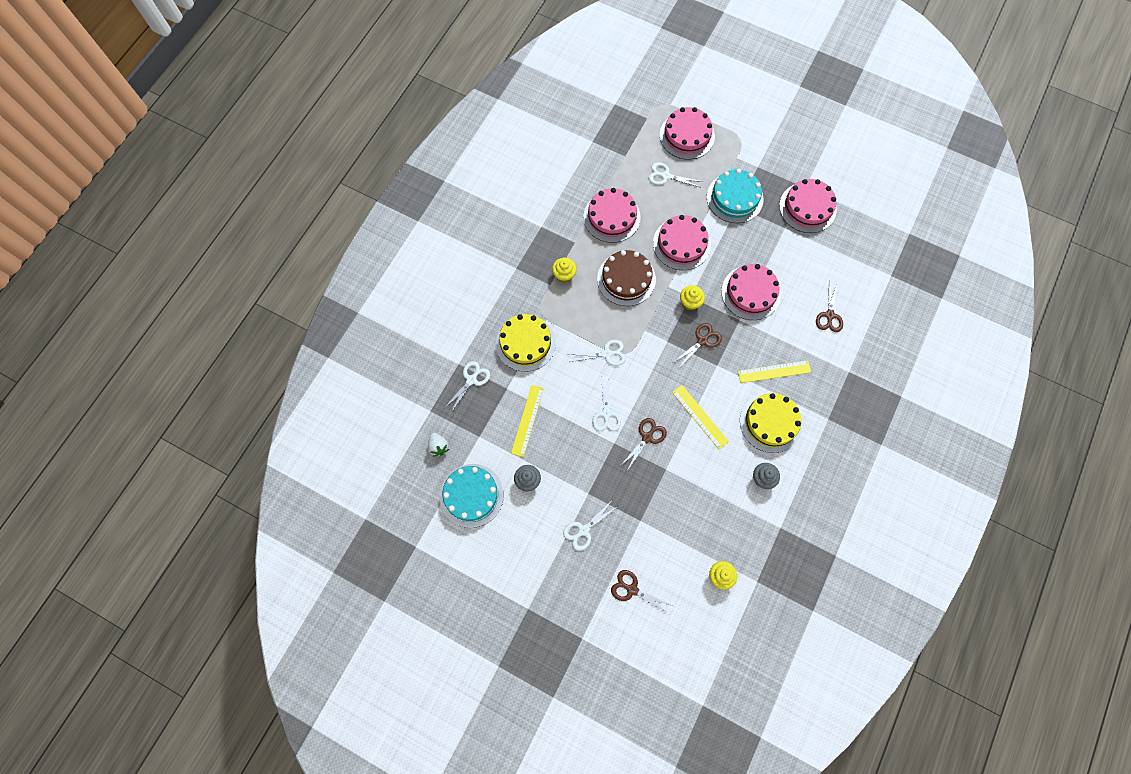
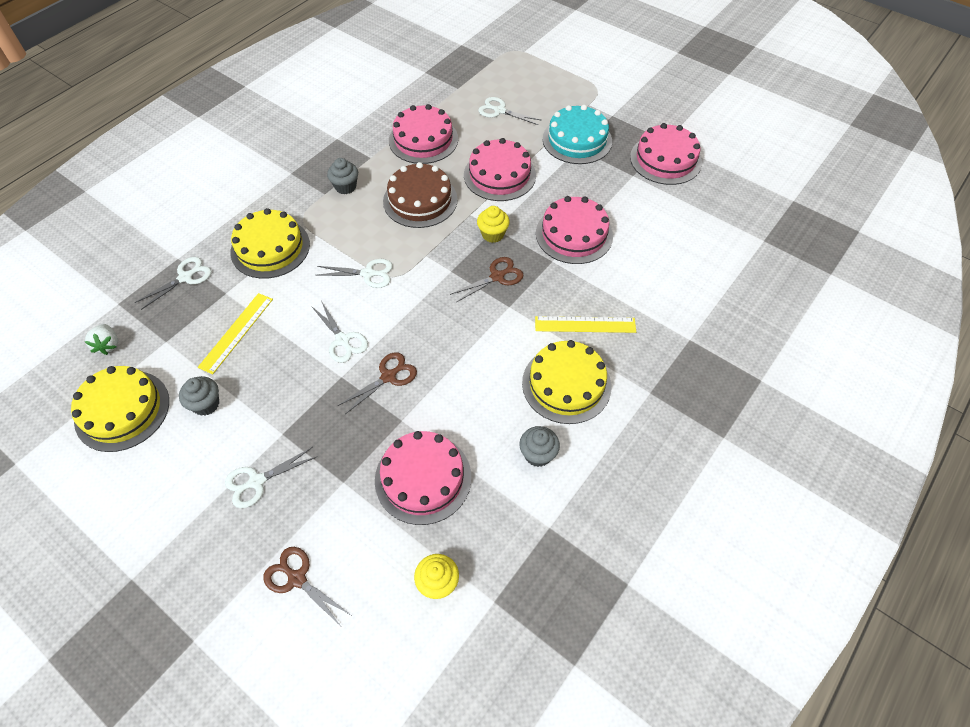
camera: 10 degrees right, 15 degrees down
turquoise cake [440,464,504,528] -> yellow cake [71,366,169,452]
yellow cupcake [552,258,577,283] -> grey cupcake [327,158,358,194]
white scissors [592,375,621,431] -> white scissors turned 45 degrees counterclockwise [311,301,368,363]
pink cake [660,107,715,160] -> pink cake moved to [375,431,471,525]
yellow ruler [672,385,729,449] -> none
brown scissors [816,280,843,332] -> none

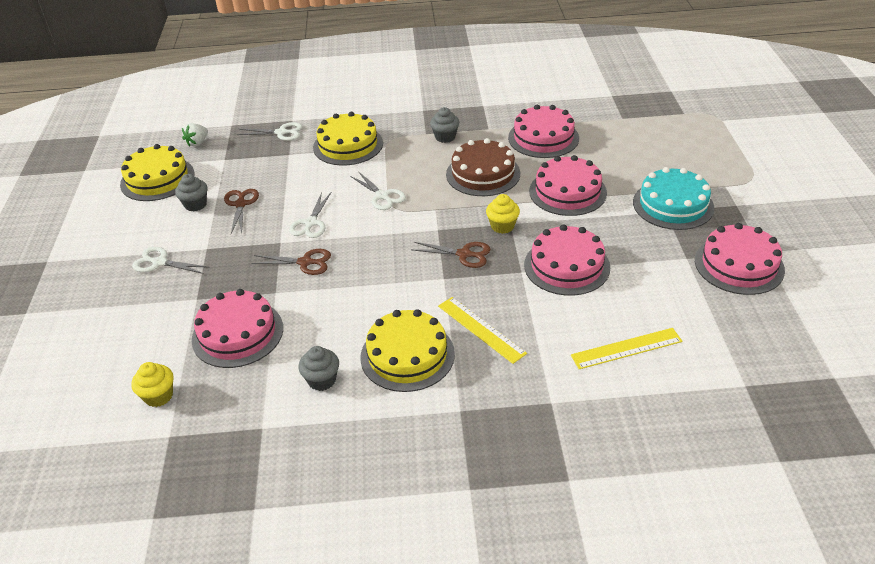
camera: 50 degrees right, 15 degrees down
yellow ruler [198,293,273,374] -> yellow ruler moved to [571,328,682,369]
brown scissors [263,547,351,625] -> brown scissors moved to [224,189,259,234]
white scissors [478,97,541,125] -> none

